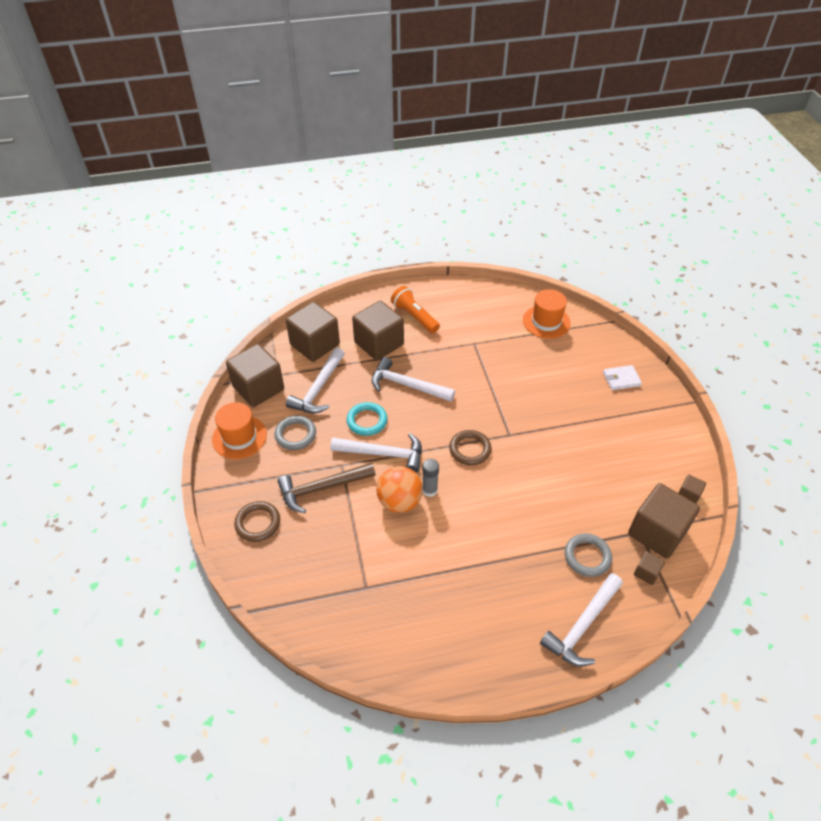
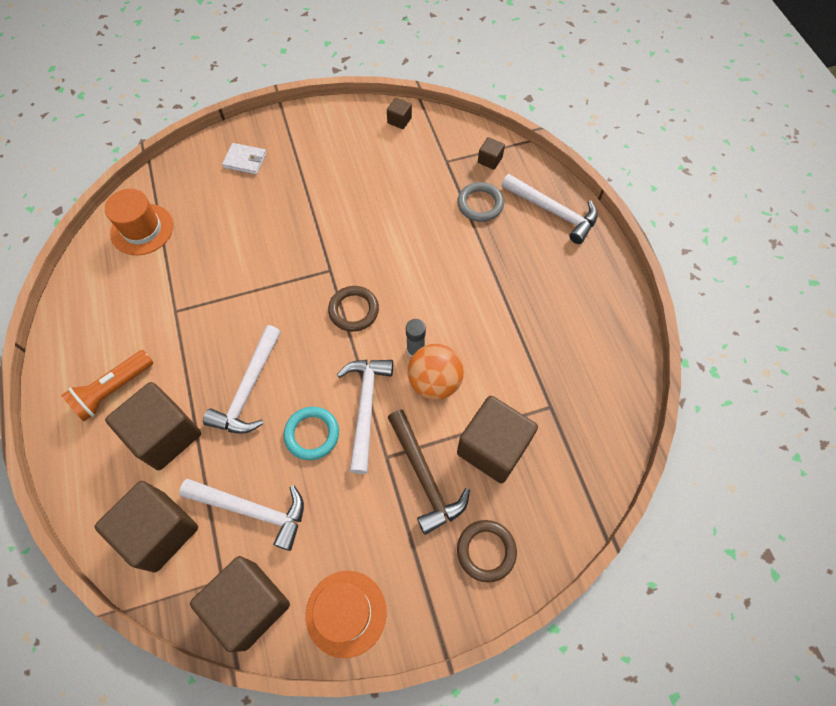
camera: 95 degrees left, 15 degrees up
grey ring [274,416,316,450] -> none
white wallet [603,365,642,390] -> white wallet turned 60 degrees counterclockwise [222,143,267,175]
brown cube [628,483,700,559] -> brown cube moved to [457,396,538,483]

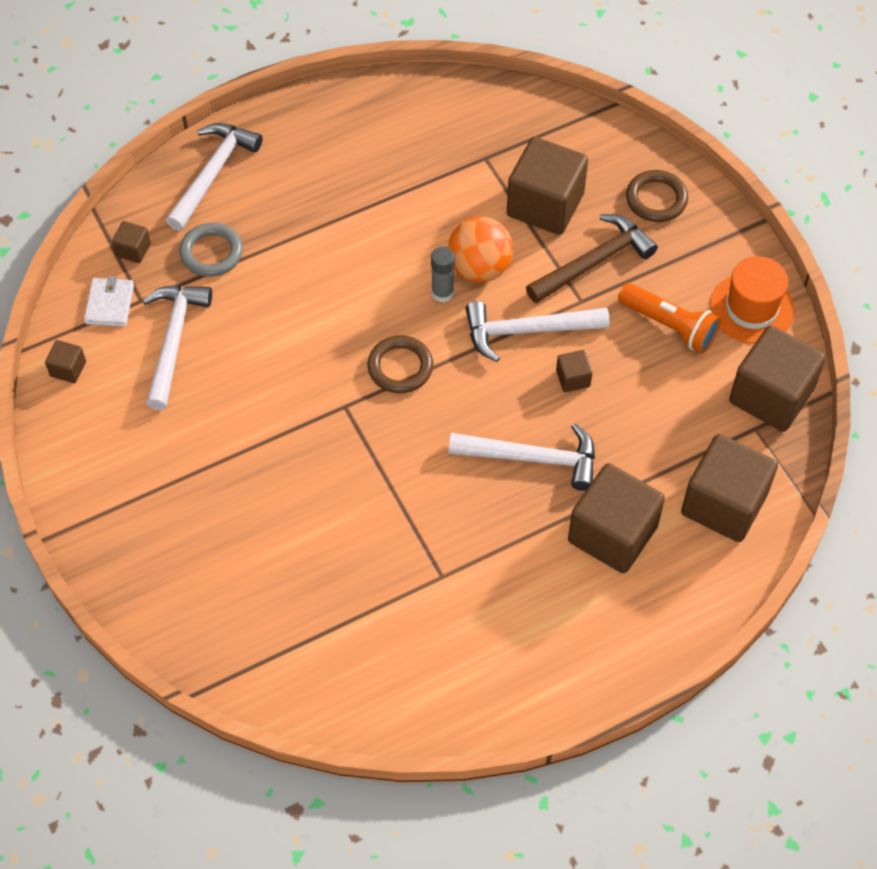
camera: 100 degrees left, 5 degrees down
orange flashlight [61,350,153,421] -> orange flashlight moved to [618,283,721,353]
orange hat [105,189,173,255] -> none
white hammer [179,479,304,551] -> white hammer moved to [142,285,212,410]
white wallet [222,143,267,175] -> white wallet moved to [84,276,134,327]
turquoise ring [284,407,339,460] -> brown cube [556,350,593,392]

